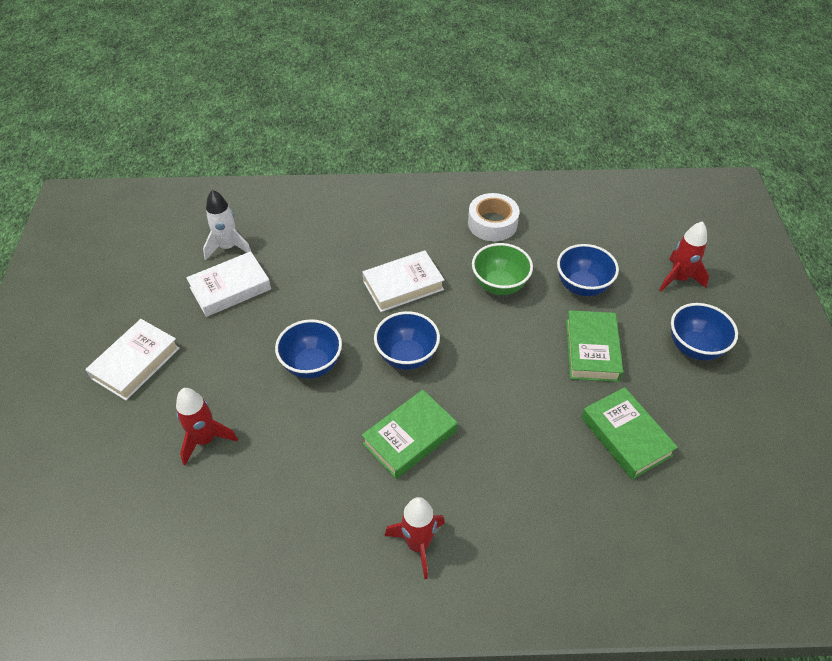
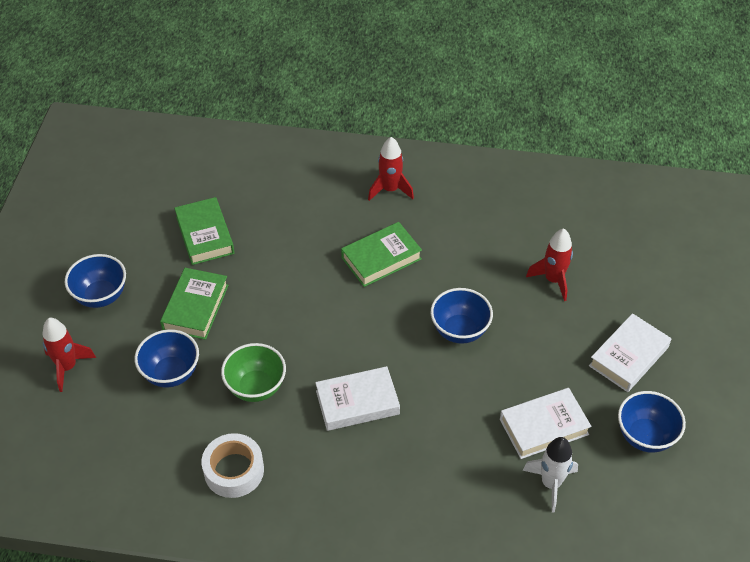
camera: 170 degrees left, 0 degrees up
blue bowl [374,311,440,370] -> blue bowl moved to [618,391,686,453]

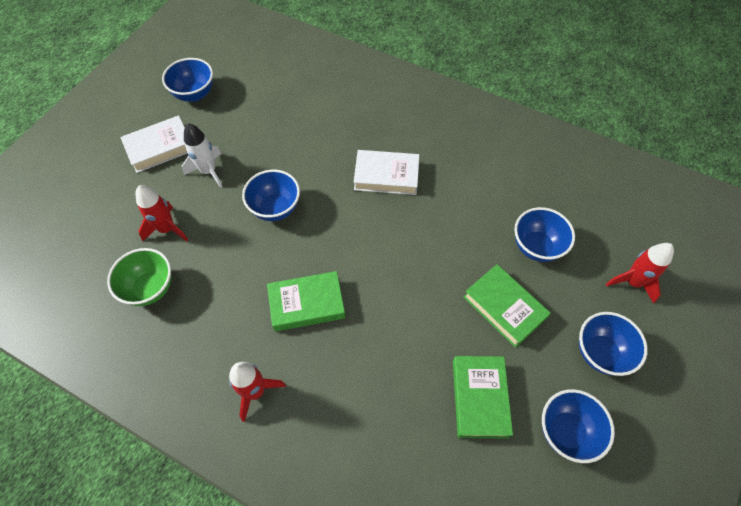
camera: 160 degrees left, 10 degrees up
green book [160,268,229,340] -> green book turned 75 degrees counterclockwise [464,264,551,348]
white tape [202,433,264,498] -> none
green bowl [221,343,286,402] -> green bowl moved to [107,248,172,306]
white book [500,388,592,459] -> none
white rocket [523,437,578,513] -> white rocket moved to [182,123,222,188]
none -> blue bowl [542,389,615,463]

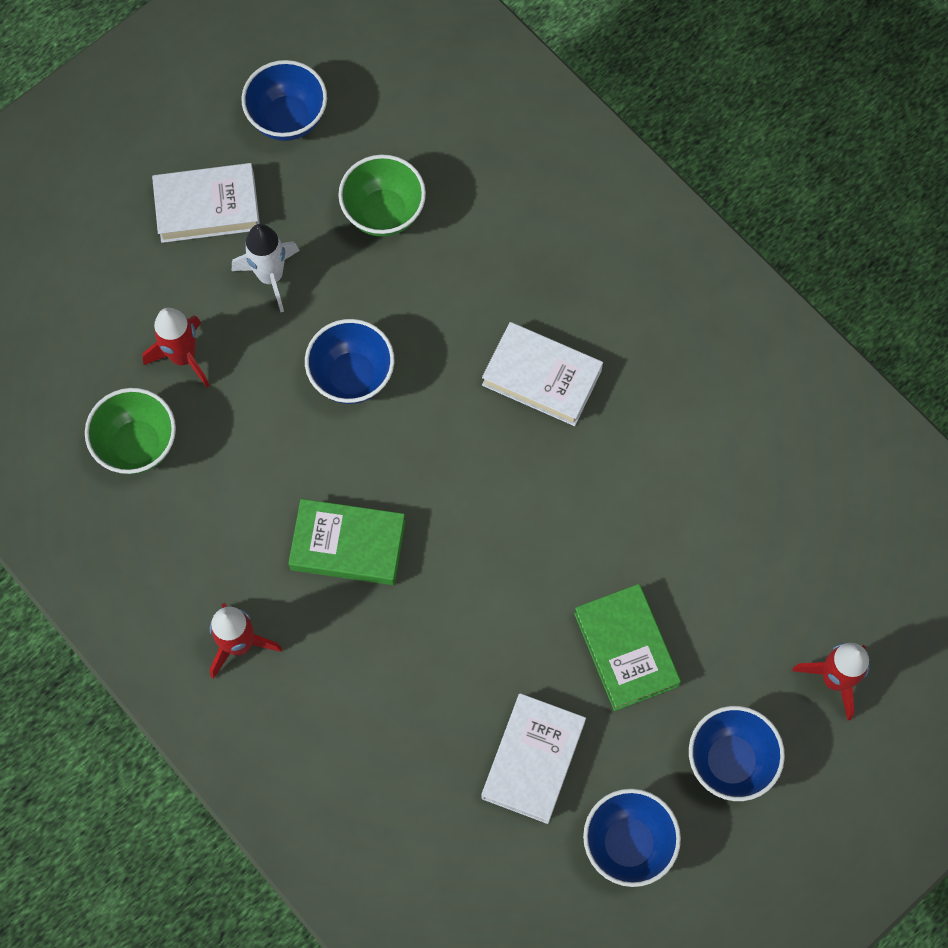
camera: 20 degrees right, 10 degrees up
green book [453,356,513,438] -> white book [481,693,586,824]
blue bowl [515,207,575,262] -> none
none -> green bowl [338,154,426,237]

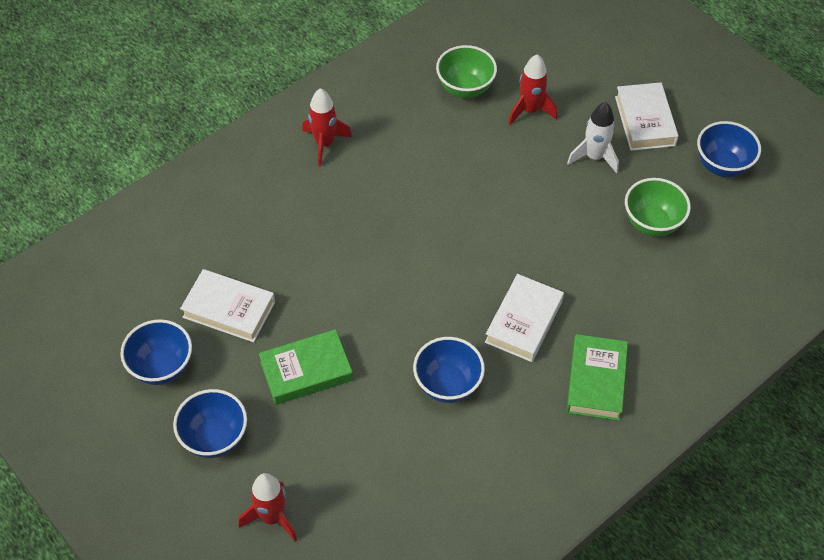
camera: 90 degrees right, 15 degrees down
green book [288,499,405,585] -> green book moved to [566,334,628,421]
blue bowl [305,319,394,404] -> blue bowl moved to [413,337,485,403]

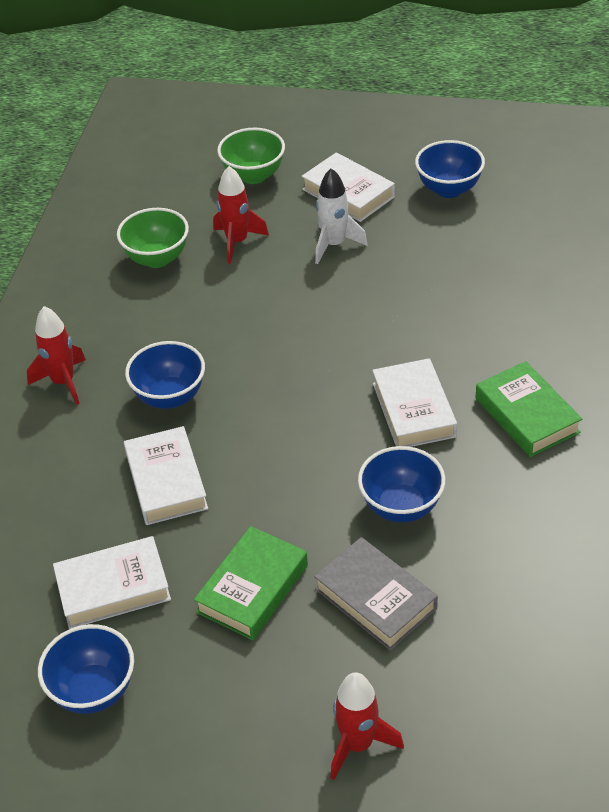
camera: 35 degrees left, 10 degrees down
blue bowl [173,389,247,458] -> blue bowl moved to [125,341,205,409]
green bowl [625,178,691,236] -> green bowl moved to [217,128,285,184]
none -> white book [124,426,208,525]
none -> grey book [314,537,438,651]

